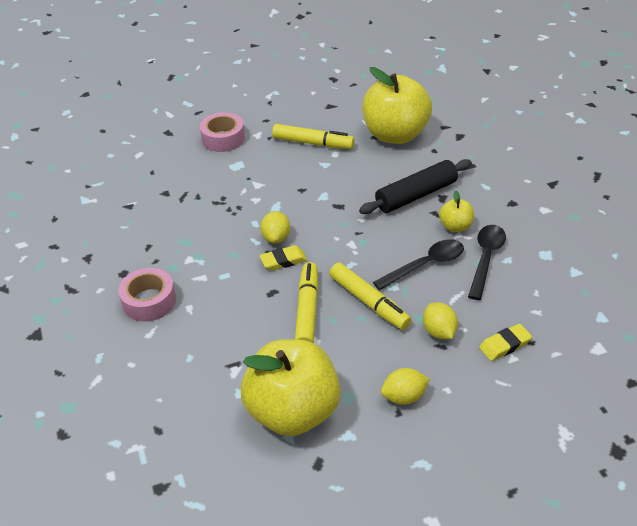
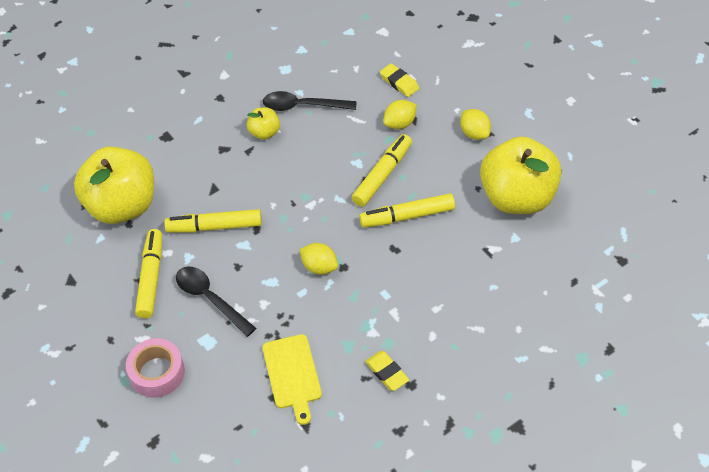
camera: 105 degrees left, 10 degrees up
pink tape [118,268,176,322] -> none
yellow lemon [260,211,290,244] -> yellow lemon turned 45 degrees clockwise [299,243,338,275]
yellow eraser [260,245,307,271] -> yellow eraser moved to [365,351,409,391]
black rolling pin [359,159,472,214] -> none
black spoon [373,239,464,290] -> black spoon moved to [176,266,256,337]
none -> yellow marker [164,209,262,233]
none -> yellow cutting board [262,334,322,425]

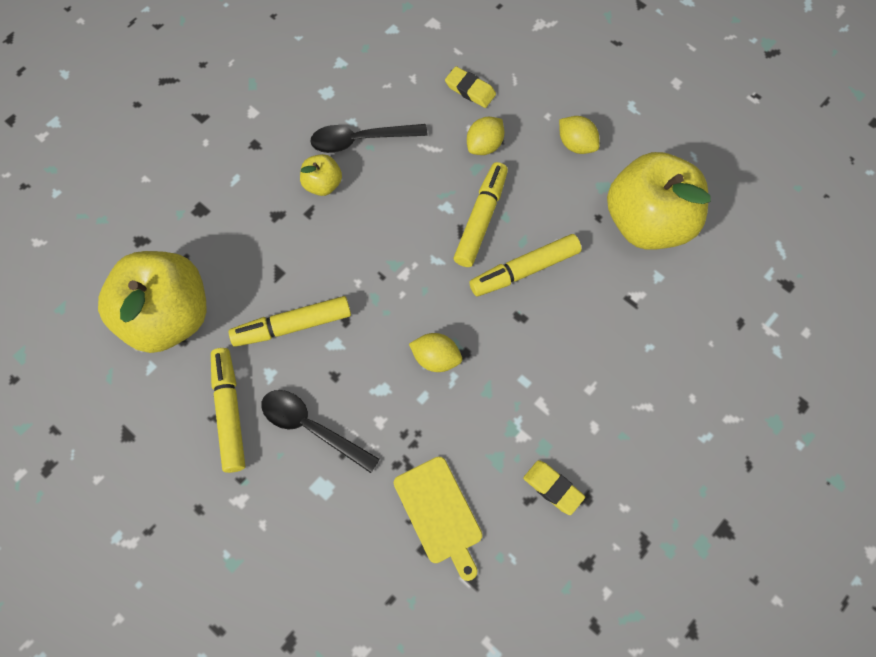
camera: 15 degrees left, 15 degrees up
pink tape [126,338,185,398] -> none

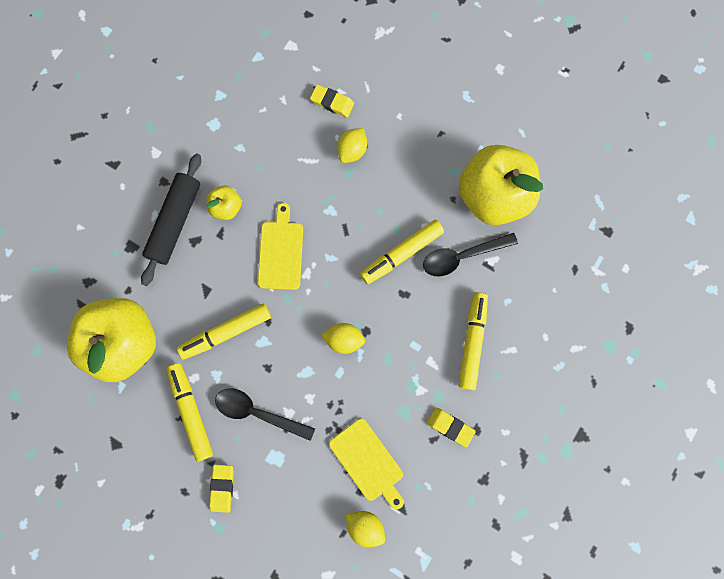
camera: 10 degrees left, 10 degrees up
black spoon [310,124,428,153] -> black spoon moved to [423,233,518,276]
yellow marker [454,162,508,267] -> yellow marker moved to [458,292,488,390]
yellow lemon [559,116,600,154] -> yellow lemon moved to [346,511,385,547]
none -> black rolling pin [141,154,201,286]
none -> yellow eraser [209,464,234,513]
none -> yellow cutting board [258,203,303,290]

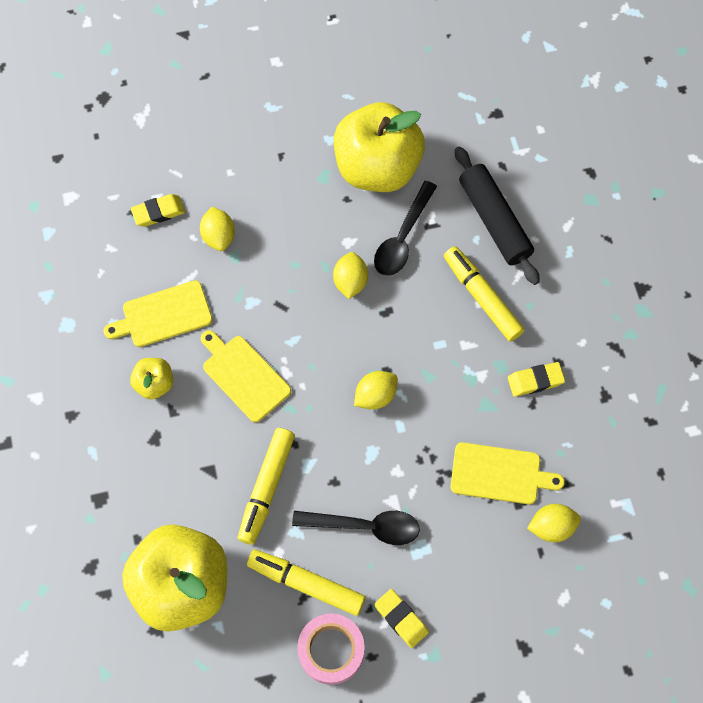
camera: 45 degrees left, 10 degrees down
black rolling pin [141,154,201,286] -> black rolling pin moved to [455,147,540,285]
black spoon [215,388,315,441] -> black spoon turned 150 degrees counterclockwise [292,511,420,545]
yellow marker [360,220,444,284] -> yellow lemon [333,252,368,299]
none -> yellow cutting board [104,280,212,347]
none -> pink tape [297,614,365,685]

